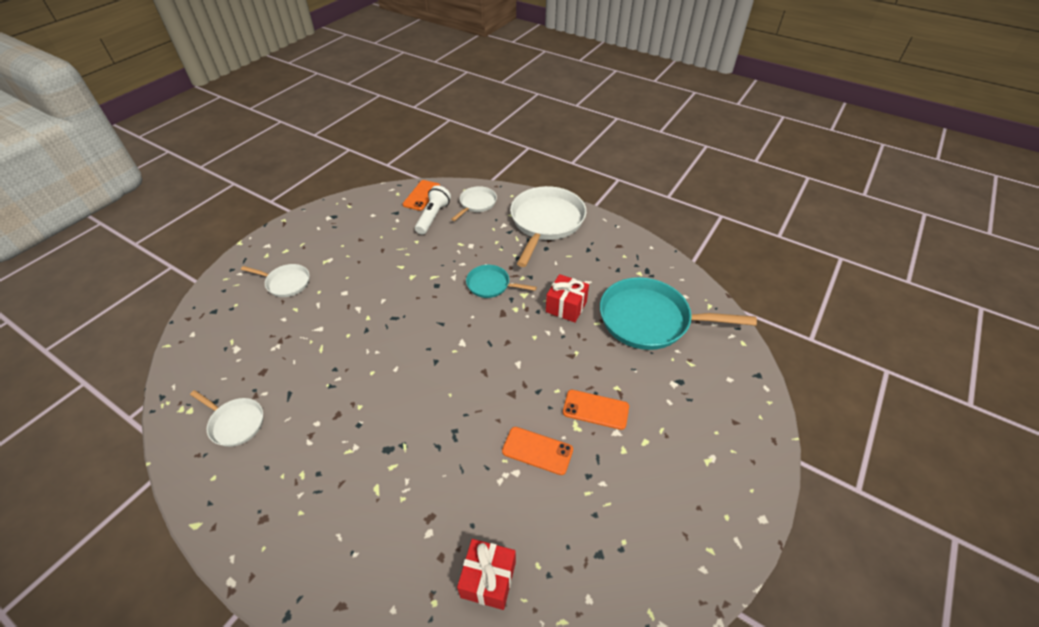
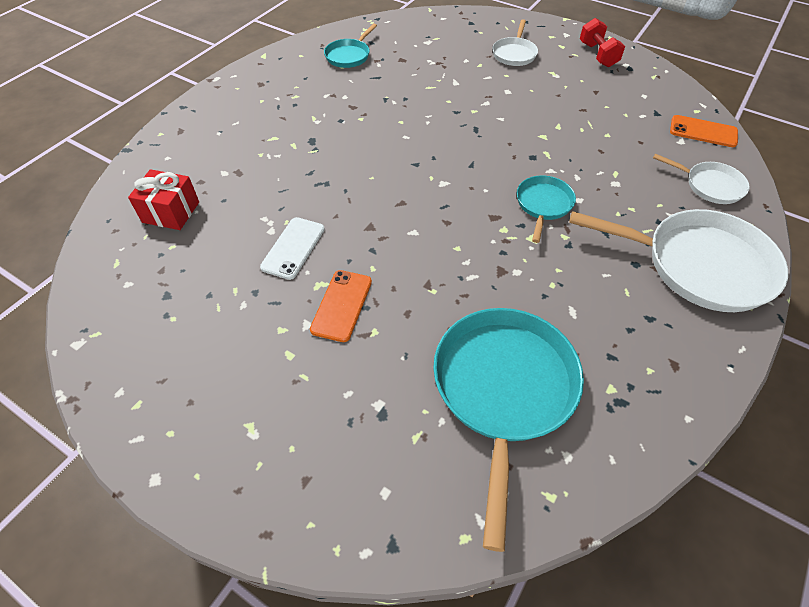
camera: 90 degrees right, 5 degrees up
white pan [190,390,263,447] -> turquoise pan [324,23,377,68]
white flashlight [415,185,451,235] -> none
orange phone [502,427,573,475] -> white phone [260,217,325,280]
red gift [546,274,589,323] -> none
none -> red dumbbell [580,18,625,67]

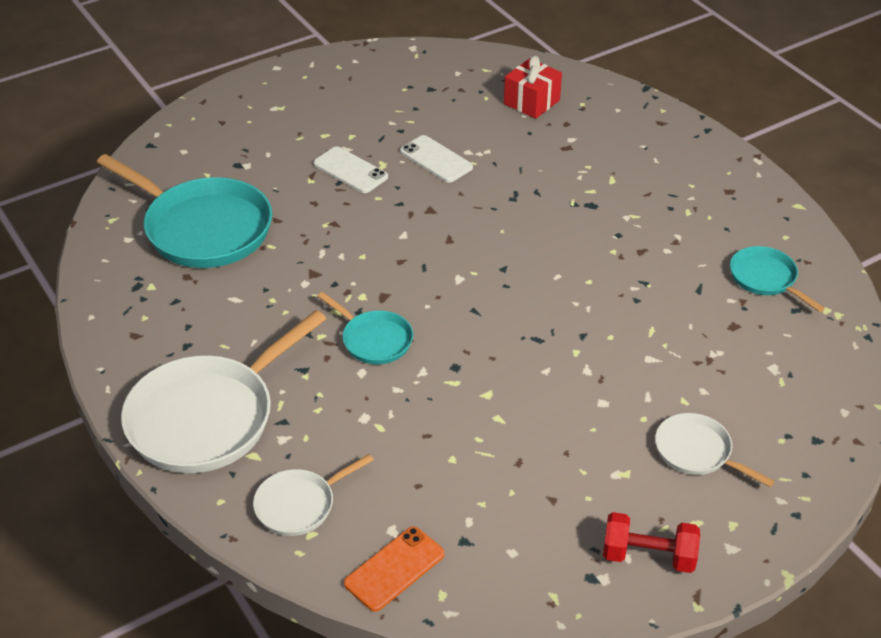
camera: 115 degrees right, 10 degrees down
orange phone [310,270,372,342] -> white phone [313,146,388,193]

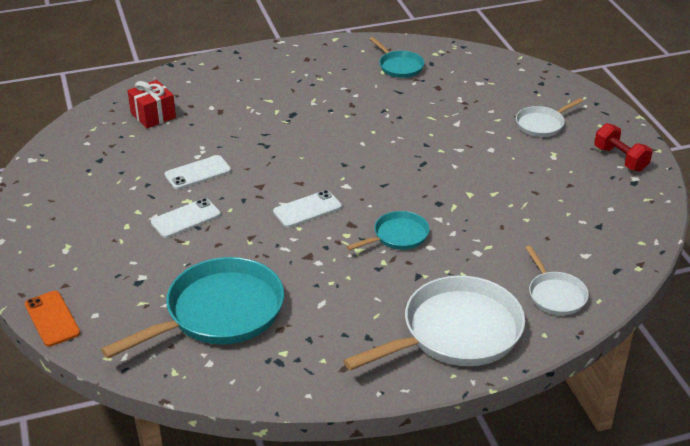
camera: 75 degrees left, 5 degrees down
white pan [121,310,326,473] -> white pan turned 90 degrees counterclockwise [343,276,525,371]
orange phone [344,527,445,612] -> orange phone moved to [25,291,80,347]
red dumbbell [603,512,700,573] -> red dumbbell turned 60 degrees counterclockwise [594,123,652,172]
turquoise pan [730,246,825,312] -> turquoise pan turned 105 degrees counterclockwise [370,37,424,78]
none -> white phone [273,190,342,227]

